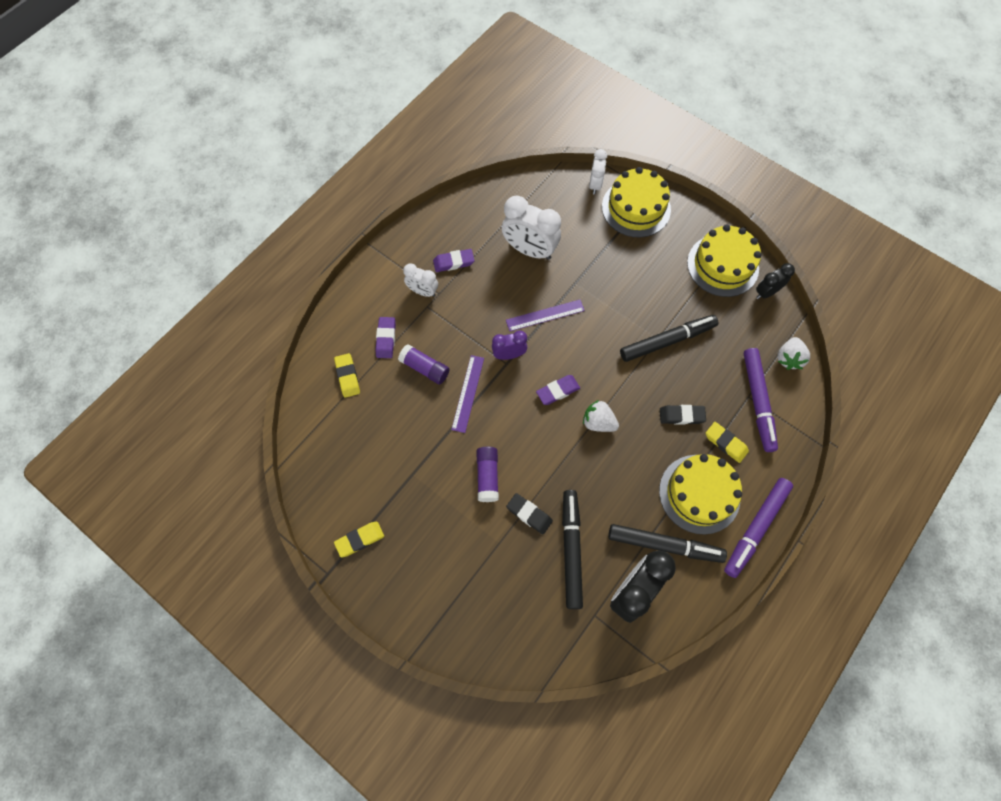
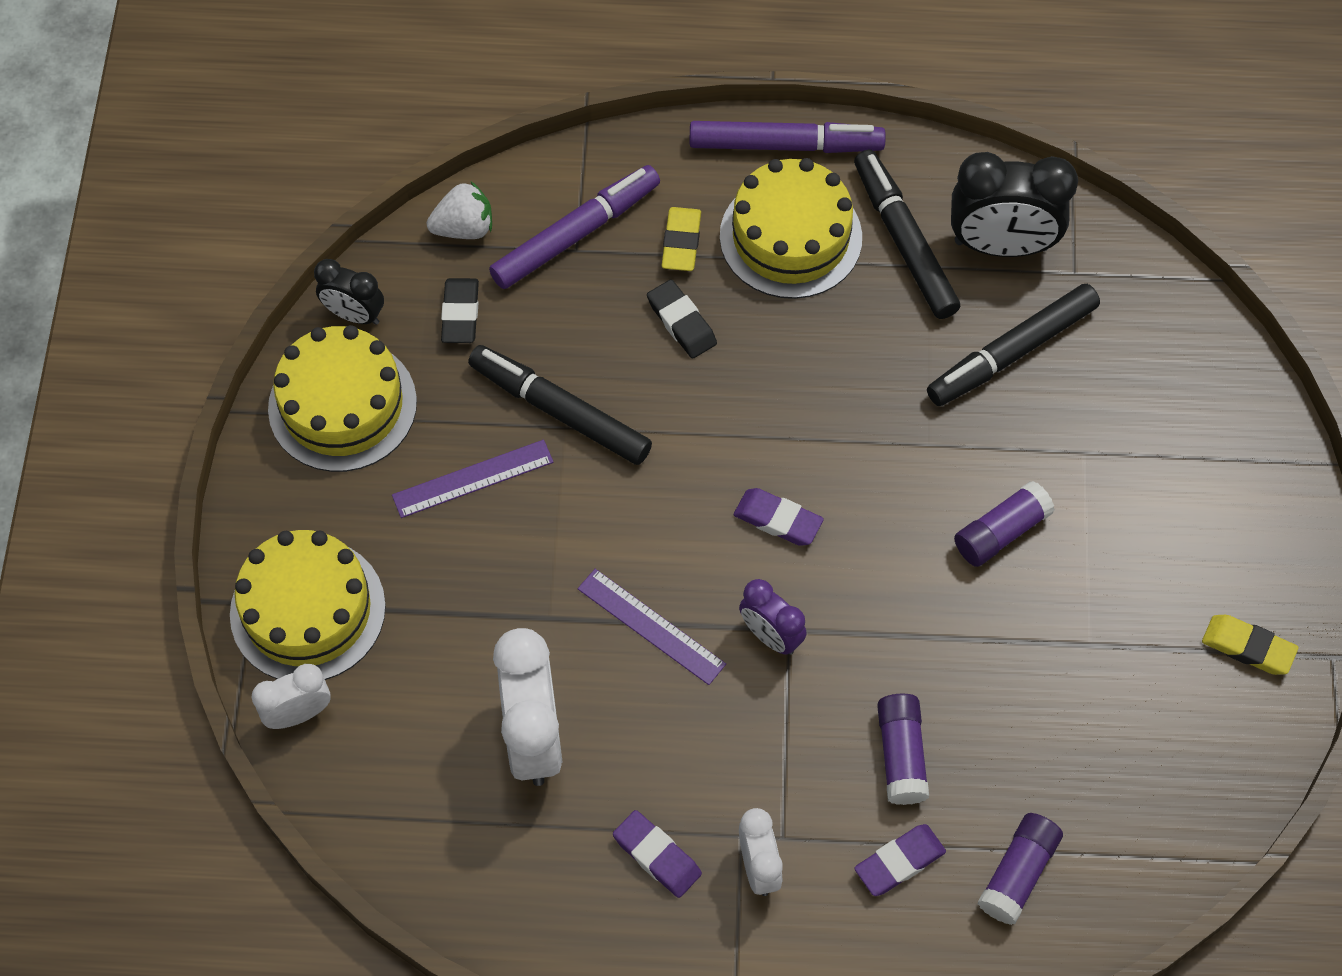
camera: 125 degrees left, 5 degrees down
yellow eraser [334,353,360,398] -> purple glue stick [978,813,1063,925]
purple ruler [451,355,484,433] -> purple ruler moved to [392,440,554,518]
black eraser [506,493,553,534] -> black eraser moved to [441,278,479,343]
white strawberry [583,400,619,432] -> none

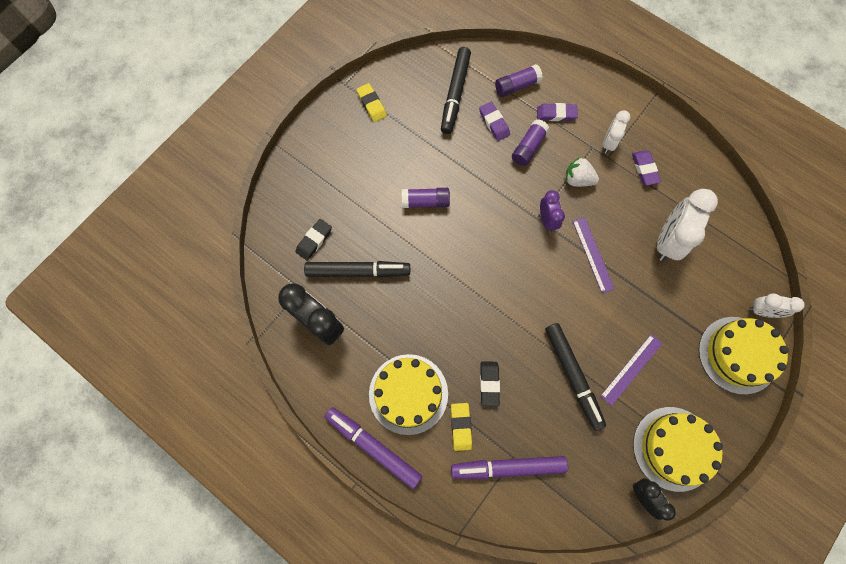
camera: 145 degrees left, 10 degrees up
purple ruler [392,440,554,518] -> purple ruler turned 60 degrees counterclockwise [600,334,663,406]
white strawberry [427,182,492,239] -> white strawberry moved to [566,157,599,187]
black eraser [441,278,479,343] -> black eraser moved to [296,219,332,261]
yellow eraser [661,207,701,271] -> yellow eraser turned 45 degrees counterclockwise [451,403,472,451]
purple eraser [733,488,824,546] -> purple eraser moved to [479,102,510,141]
black marker [854,149,960,319] -> black marker moved to [441,47,471,134]

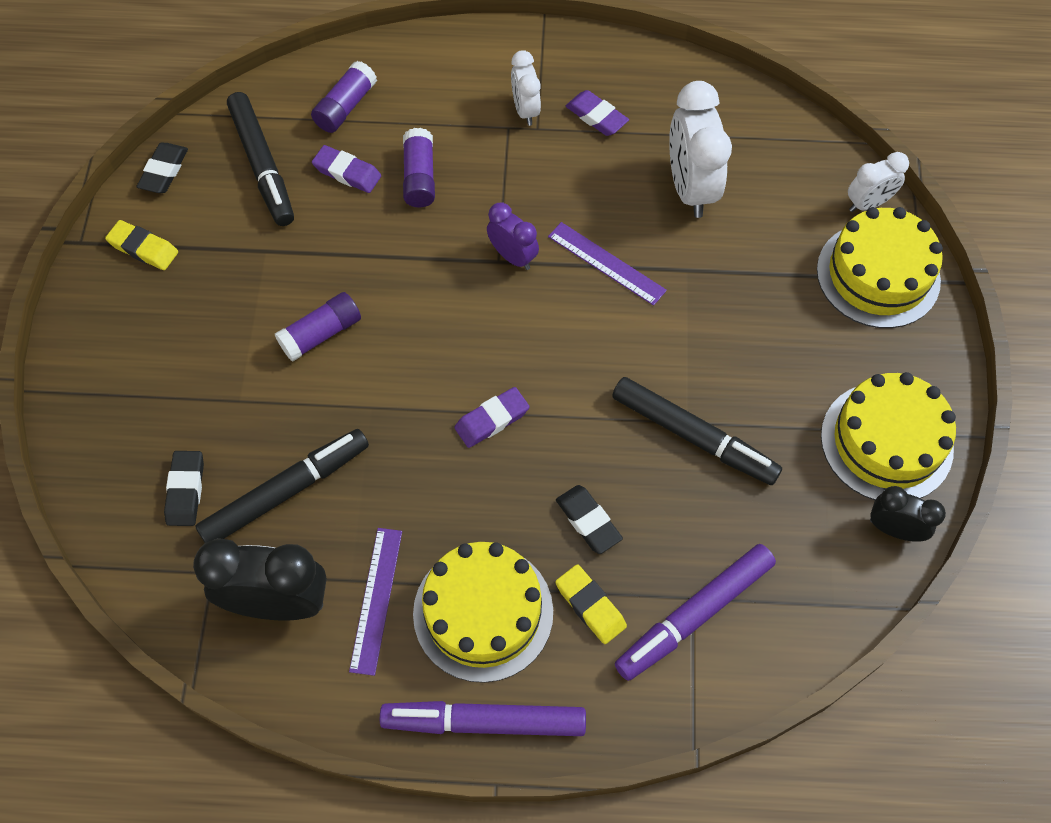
camera: 35 degrees left, 10 degrees down
purple eraser [537,103,578,121] -> purple eraser moved to [454,387,529,448]
white strawberry [566,157,599,187] -> none
purple ruler [600,334,663,406] -> purple ruler moved to [349,528,402,676]
none -> black eraser [137,143,188,193]

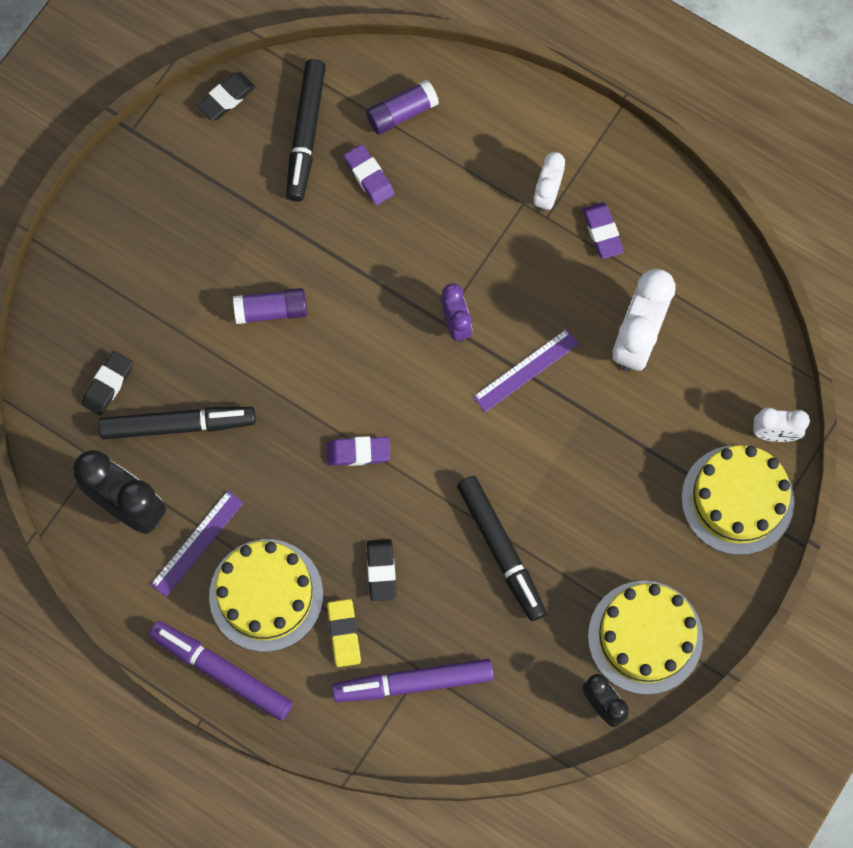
camera: 30 degrees right, 10 degrees up
yellow eraser [105,220,178,270] -> none
purple glue stick [403,128,435,208] -> none
purple ruler [548,222,667,306] -> purple ruler turned 75 degrees clockwise [473,329,579,412]

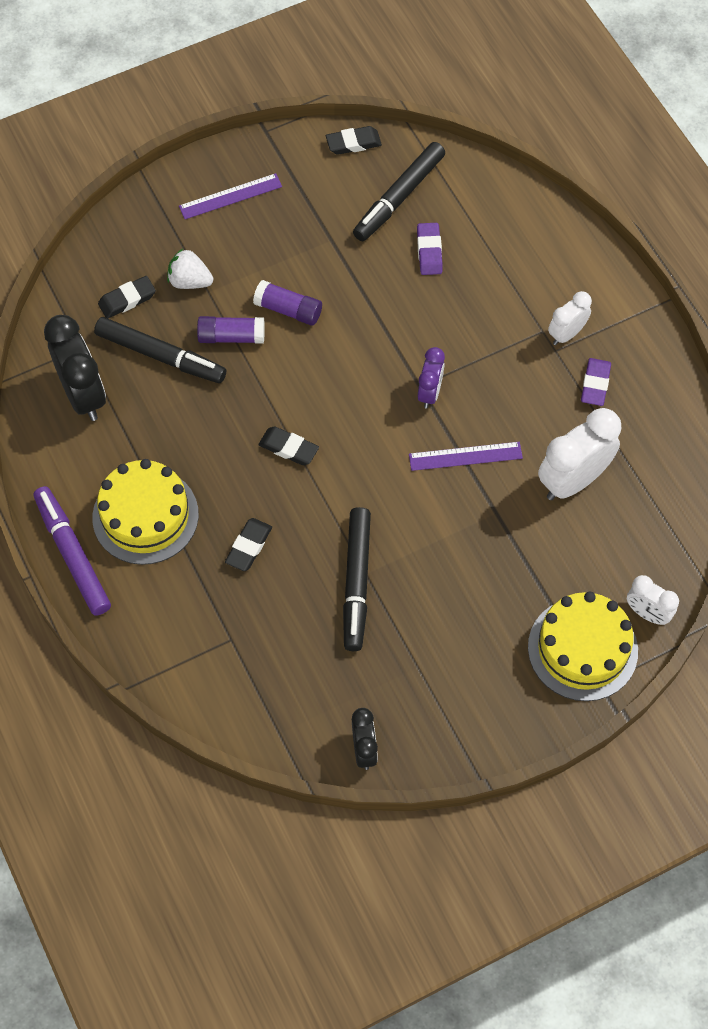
camera: 30 degrees right, 10 degrees down
purple ruler [150,491,244,597] -> purple ruler moved to [179,173,282,219]
purple eraser [327,436,390,466] -> black eraser [259,427,319,465]
yellow eraser [327,599,361,667] -> none
purple marker [332,659,494,702] -> none
purple glue stick [366,80,439,135] -> purple glue stick moved to [197,316,265,344]
yellow cake [588,581,703,695] -> none
none -> white strawberry [167,249,213,289]

